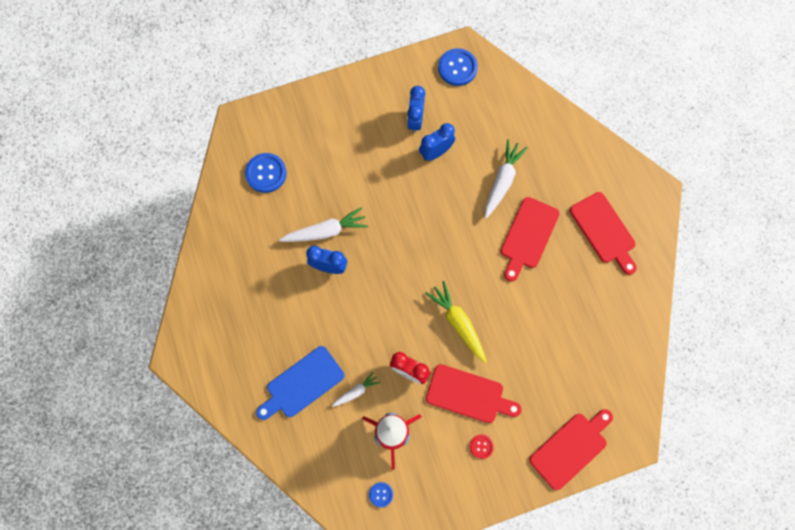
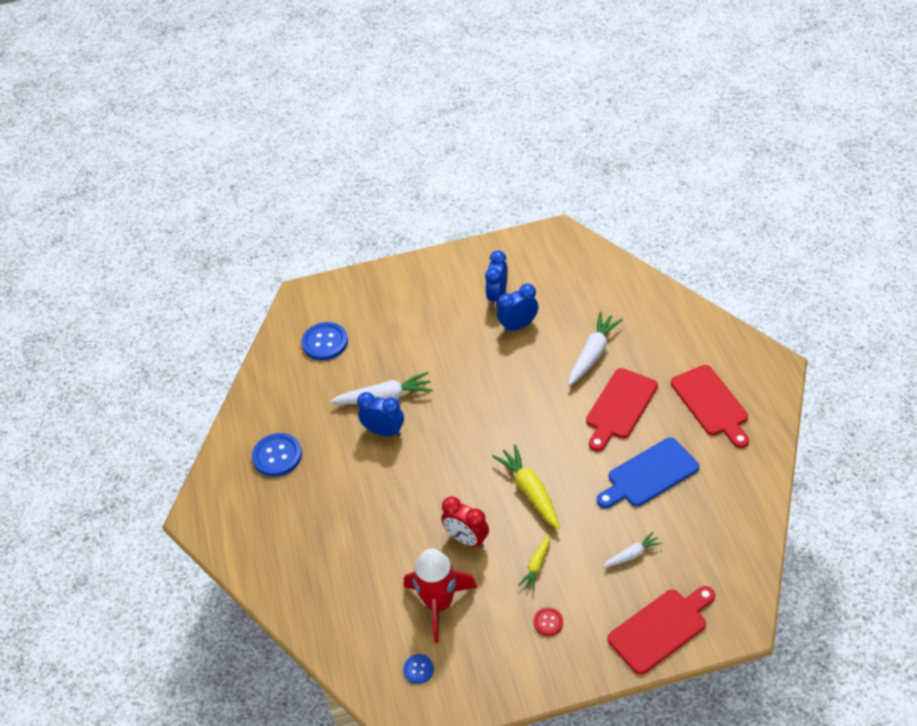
camera: 10 degrees right, 25 degrees down
blue cutting board [256,346,344,420] -> blue cutting board moved to [597,437,699,508]
white carrot [332,372,380,407] -> white carrot moved to [603,532,662,567]
red cutting board [426,364,522,423] -> yellow carrot [518,535,550,591]
blue button [438,48,478,86] -> blue button moved to [252,433,302,477]

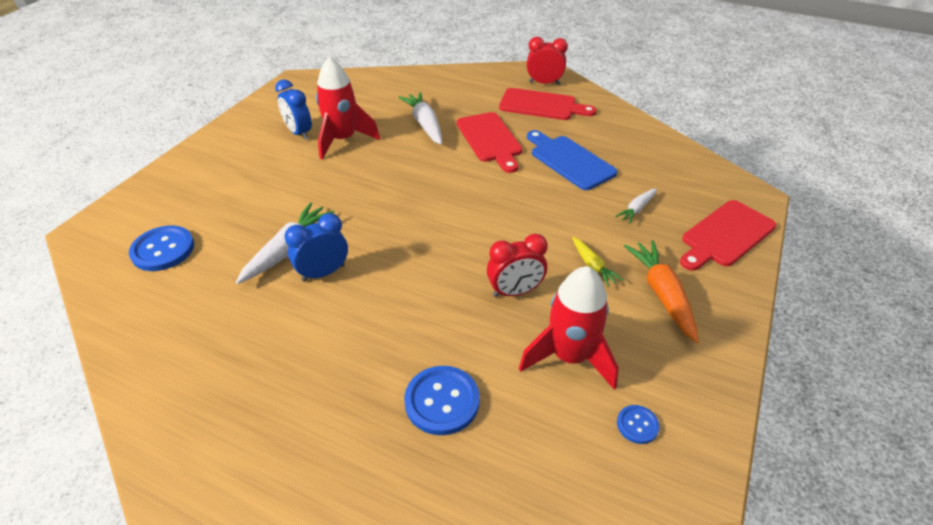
camera: 55 degrees left, 5 degrees down
blue button [252,433,302,477] -> blue button moved to [404,366,480,435]
yellow carrot [492,444,560,529] -> none
blue clock [497,284,539,333] -> red rocket [316,57,380,160]
red button [533,607,563,636] -> orange carrot [624,240,699,343]
blue cutting board [597,437,699,508] -> blue cutting board turned 135 degrees clockwise [527,130,617,190]
white carrot [603,532,662,567] -> white carrot turned 150 degrees counterclockwise [615,188,657,224]
red cutting board [608,586,715,675] -> red cutting board turned 135 degrees counterclockwise [680,200,777,271]
none -> red clock [527,37,568,85]

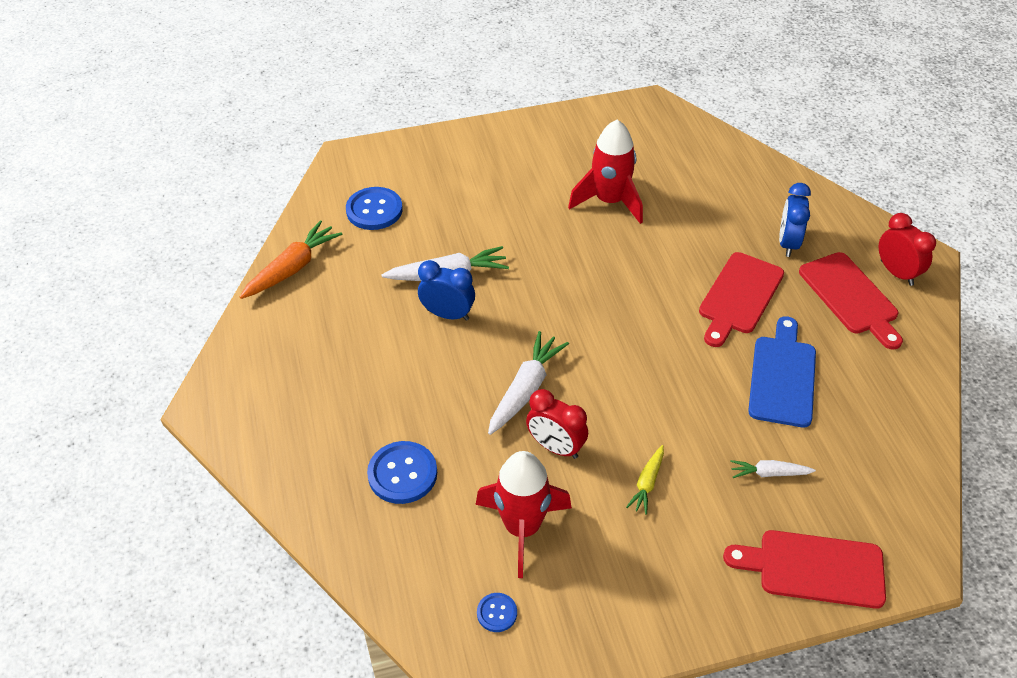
camera: 50 degrees right, 5 degrees up
blue clock [275,79,312,140] -> blue clock moved to [779,183,811,257]
white carrot [398,92,442,145] -> white carrot moved to [488,331,569,435]
orange carrot [624,240,699,343] -> orange carrot moved to [240,220,342,299]

